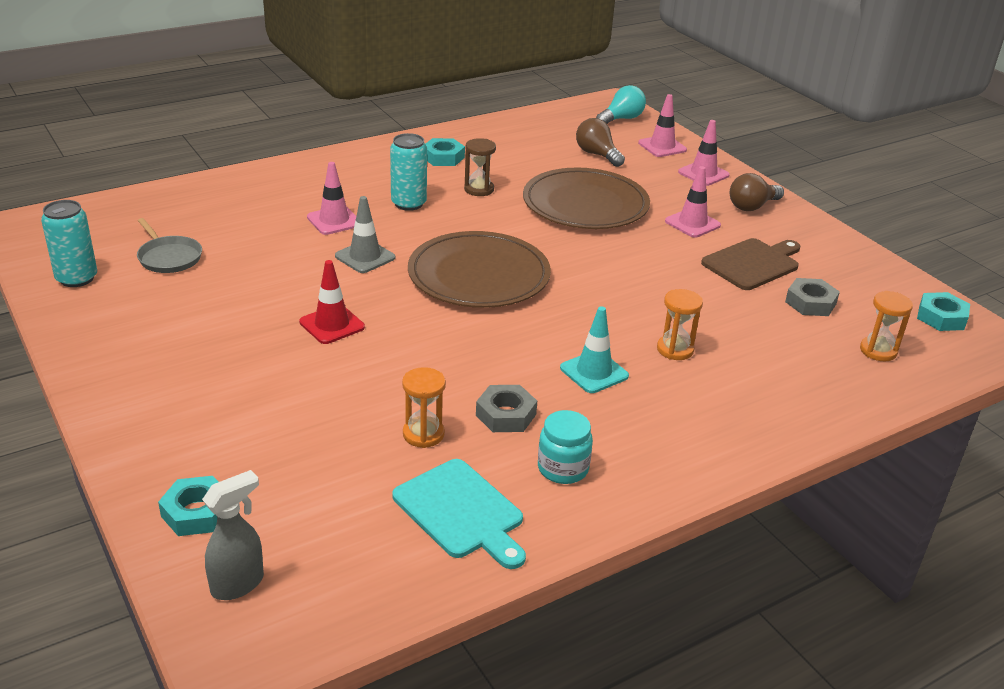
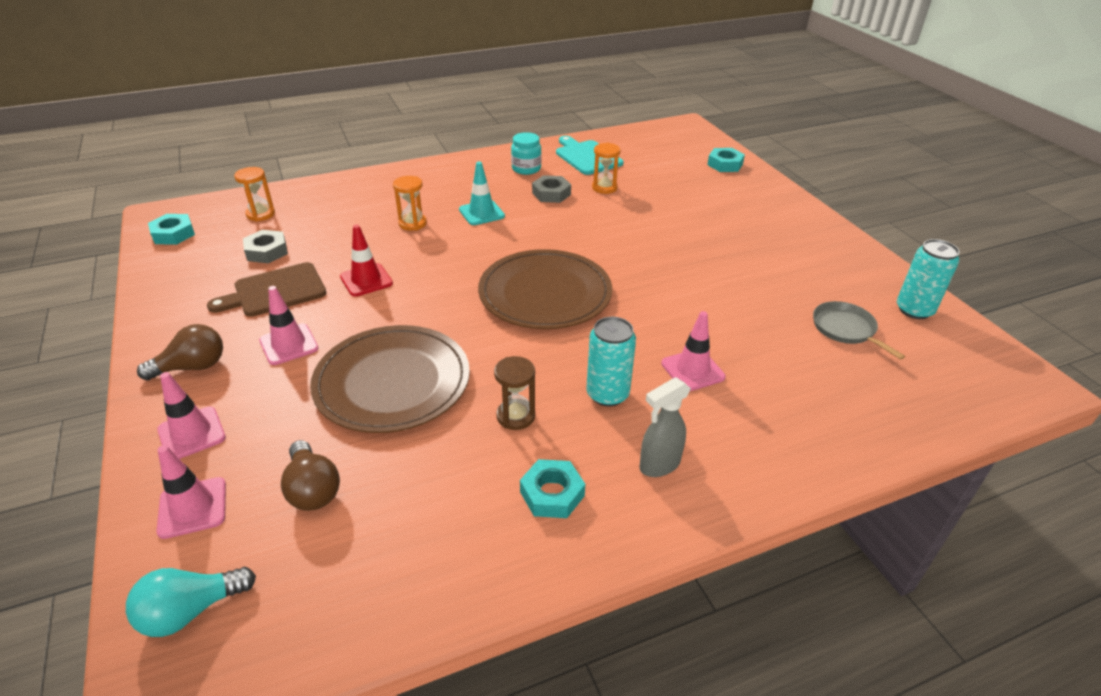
camera: 170 degrees left, 5 degrees up
grey spray bottle [202,470,264,600] -> grey spray bottle moved to [639,377,691,477]
red traffic cone [299,260,365,344] -> red traffic cone moved to [340,225,393,297]
grey traffic cone [335,196,395,273] -> none

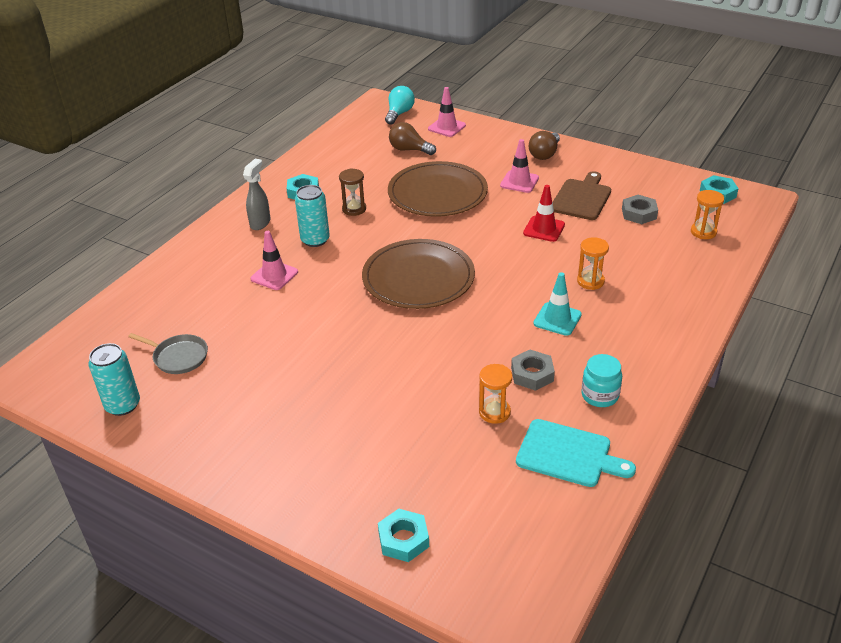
camera: 145 degrees right, 0 degrees up
pink traffic cone [157,372,226,459] -> none

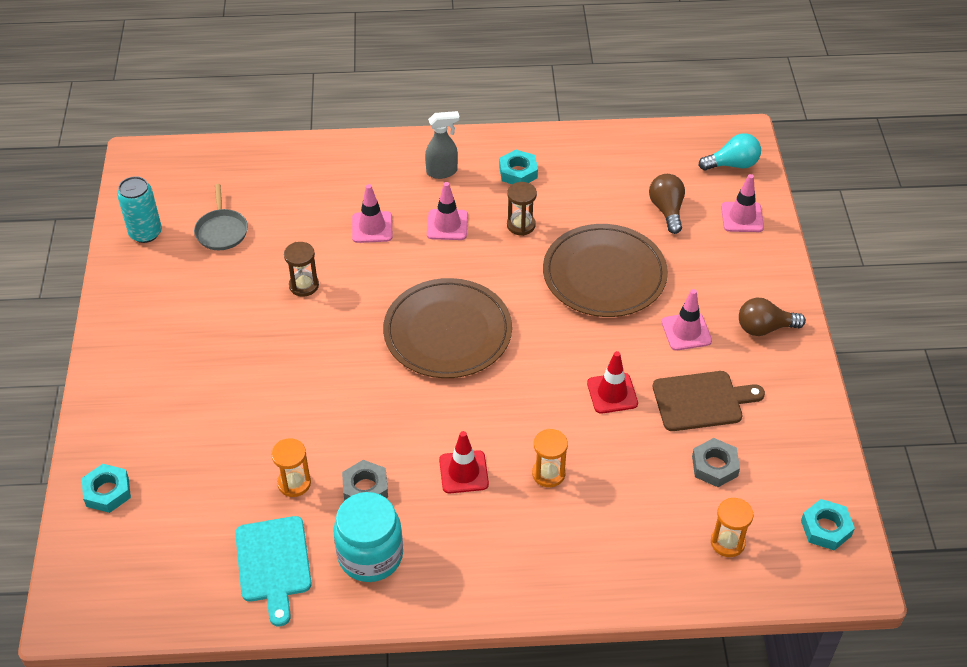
camera: 55 degrees right, 10 degrees up
turquoise can [295,185,330,247] -> pink traffic cone [427,182,468,240]
turquoise traffic cone [533,272,582,336] -> red traffic cone [439,431,489,493]
turquoise jar [581,354,622,407] -> turquoise jar [333,492,403,582], size x1.57
none -> brown hourglass [284,242,319,297]

